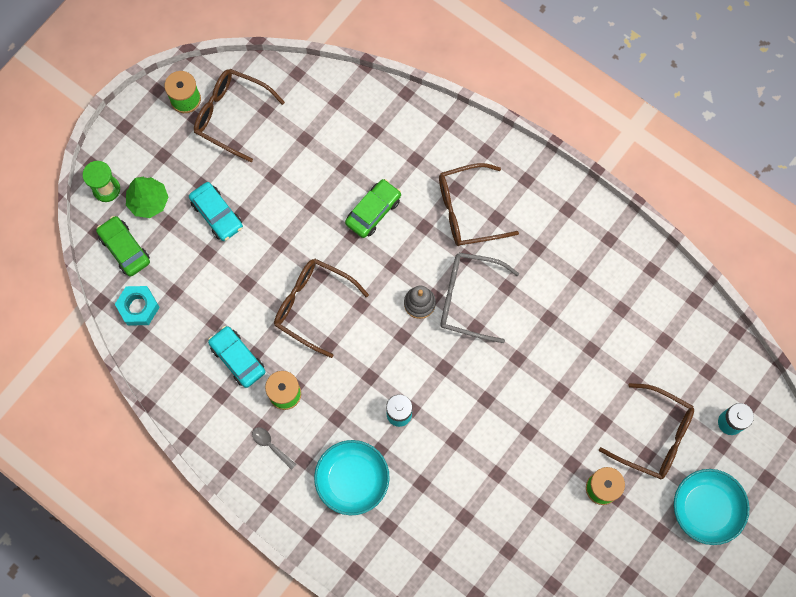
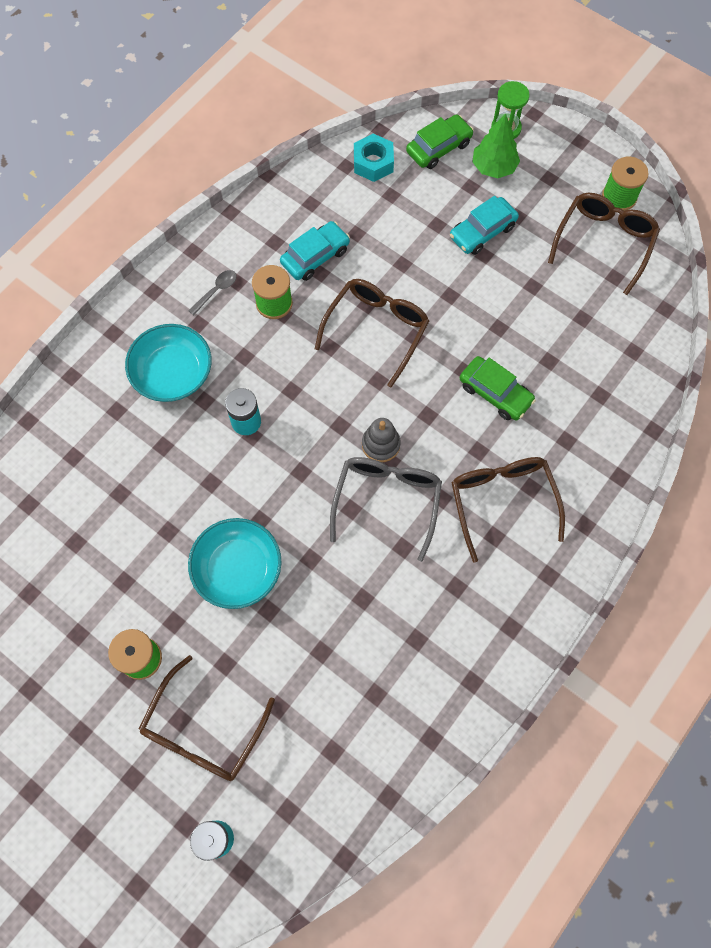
camera: 90 degrees right, 5 degrees down
turquoise bowl [674,469,749,545] -> turquoise bowl moved to [188,518,282,609]

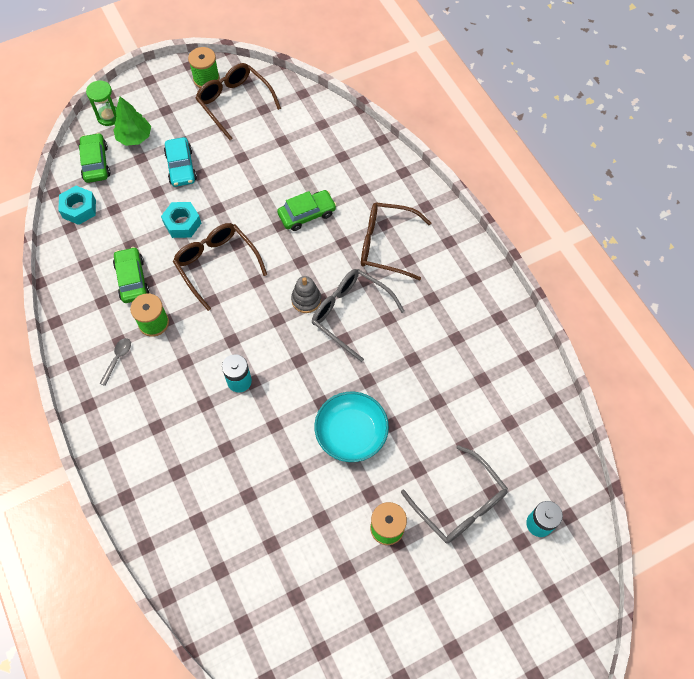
camera: 65 degrees left, 5 degrees down
turquoise bowl [125,324,212,402] -> none
brown glasses [139,655,275,781] -> grey glasses [401,445,508,544]
grey spoon [188,270,237,316] -> grey spoon turned 45 degrees clockwise [100,338,131,386]
turquoise car [280,221,350,281] -> green car [113,247,149,303]
none -> turquoise nut [161,202,201,238]

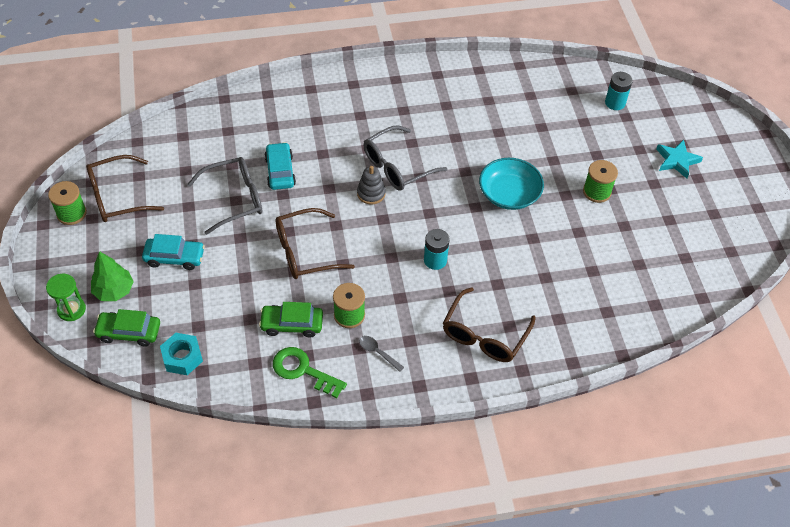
camera: 75 degrees left, 10 degrees down
turquoise nut [161,202,201,238] -> none
green car [277,190,336,231] -> turquoise car [264,142,296,190]
brown glasses [361,202,431,281] -> brown glasses moved to [443,287,536,362]
grey glasses [401,445,508,544] -> grey glasses moved to [187,157,263,235]
none -> green key [273,347,347,398]
none -> turquoise star [656,140,703,178]

